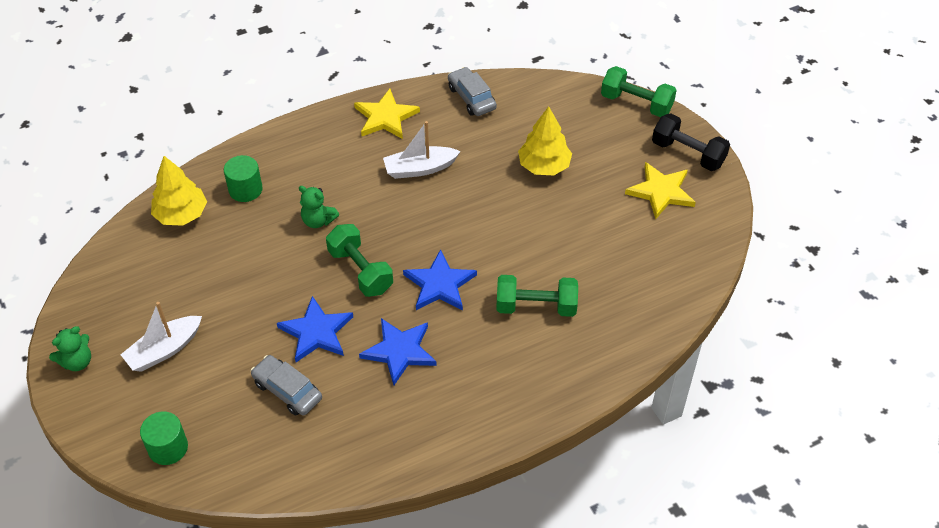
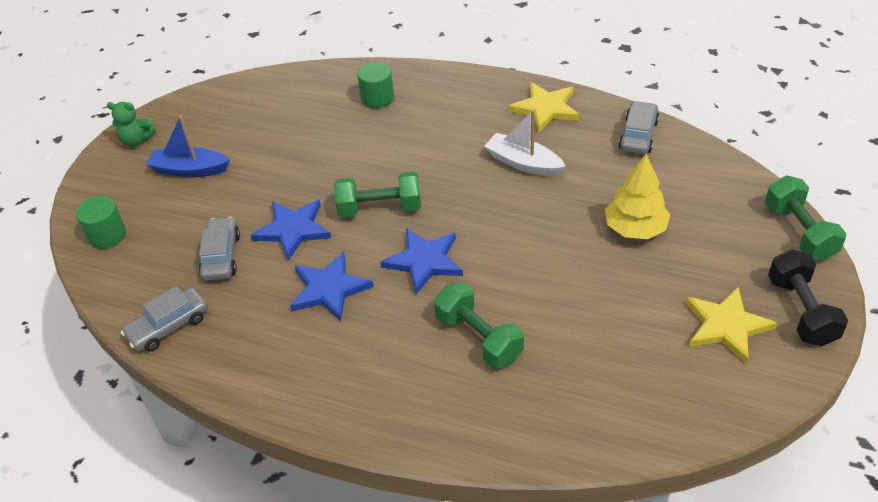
camera: 50 degrees right, 5 degrees down
white boat [121,302,202,372] -> blue boat [147,116,230,177]
yellow tree [151,156,207,226] -> none
green teddy bear [299,186,339,228] -> none
green dumbbell [326,224,393,297] -> green dumbbell turned 75 degrees clockwise [334,172,421,217]
none -> grey car [121,286,208,352]

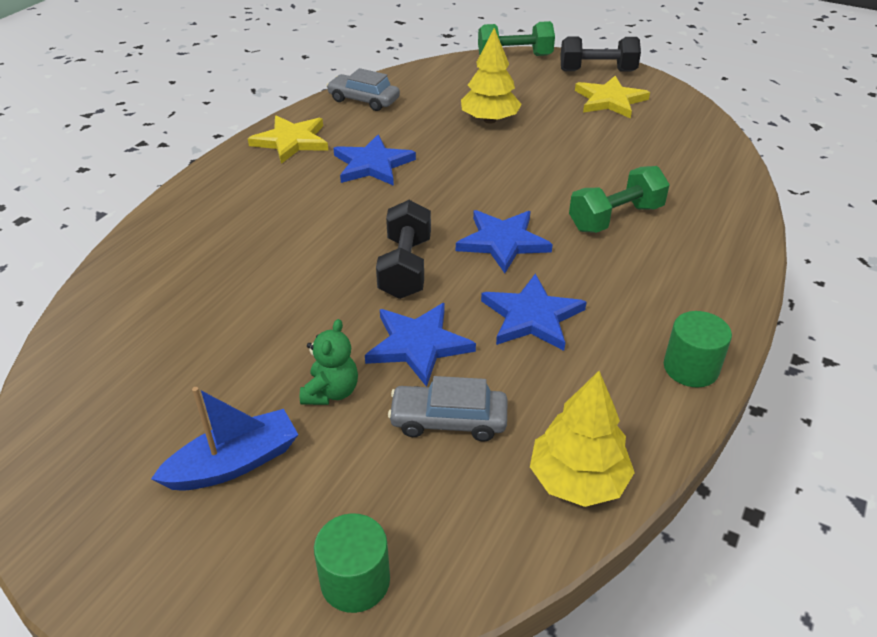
camera: 85 degrees left, 5 degrees down
green teddy bear [107,102,156,147] -> green teddy bear moved to [300,319,358,405]
grey car [121,286,208,352] -> yellow tree [530,371,635,507]
blue boat [147,116,230,177] -> blue boat turned 135 degrees counterclockwise [151,387,299,491]
green dumbbell [334,172,421,217] -> black dumbbell [376,200,431,299]
green cylinder [357,62,394,109] -> green cylinder moved to [664,311,732,388]
white boat [484,110,566,176] -> blue star [333,135,416,186]

